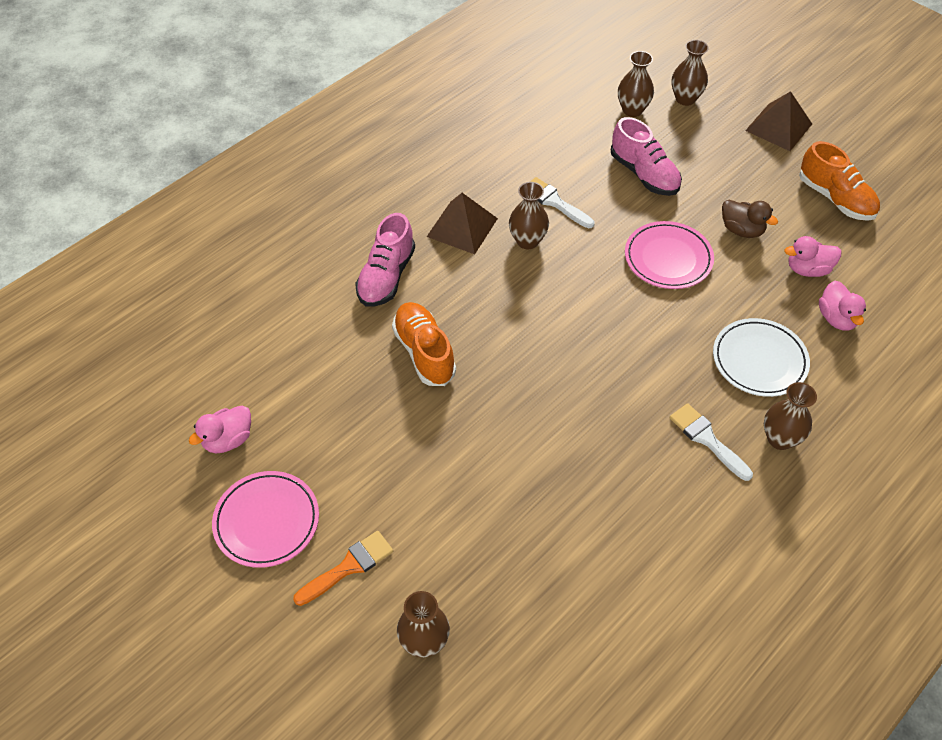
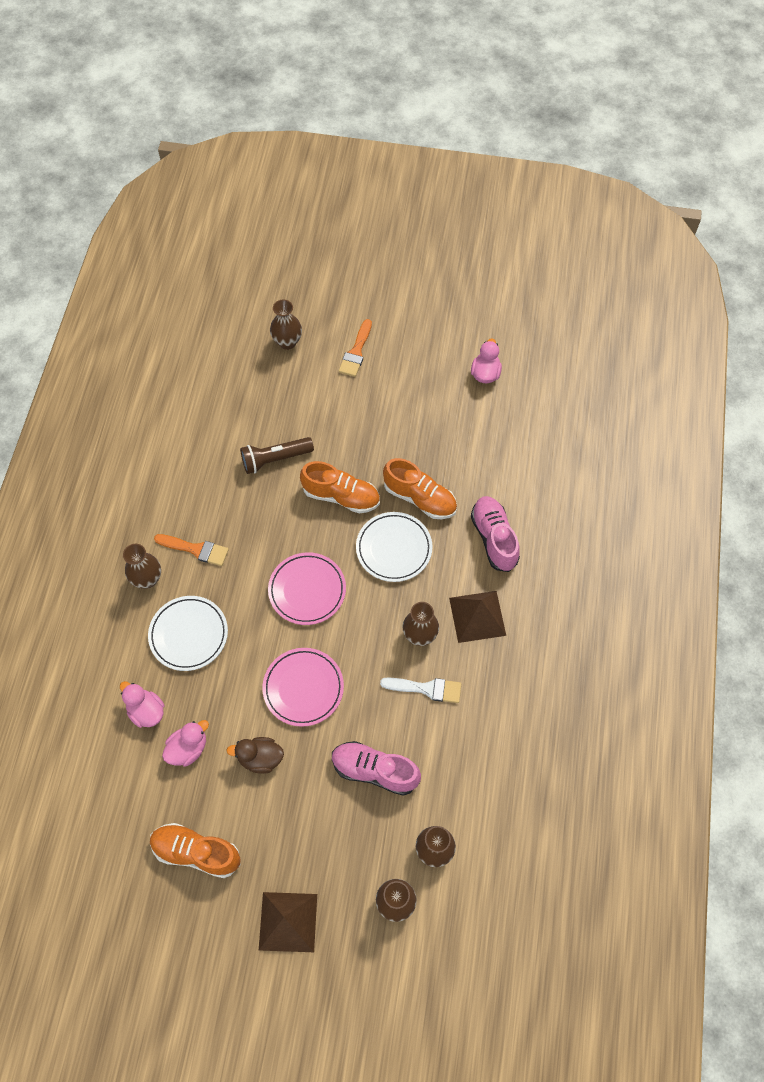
camera: 145 degrees right, 10 degrees up
pink plate [212,471,319,568] -> pink plate moved to [268,552,346,625]
white brush [670,403,753,481] -> orange brush [154,534,229,566]
none -> brown flashlight [240,437,314,474]
none -> orange shoe [300,461,380,513]
none -> white plate [356,512,433,582]

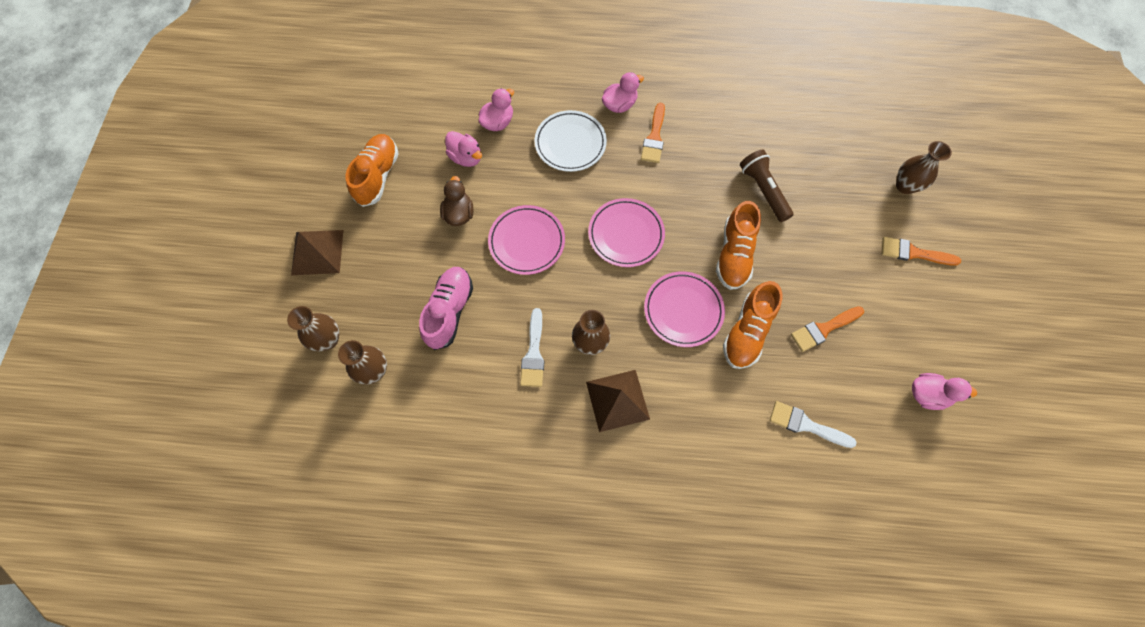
camera: 85 degrees right, 5 degrees up
brown vase [123,544,161,589] -> pink duck [602,72,644,113]
white plate [356,512,433,582] -> pink plate [644,271,725,347]
pink shoe [471,496,520,572] -> none
none -> white brush [770,401,857,448]
none -> orange brush [791,306,864,352]

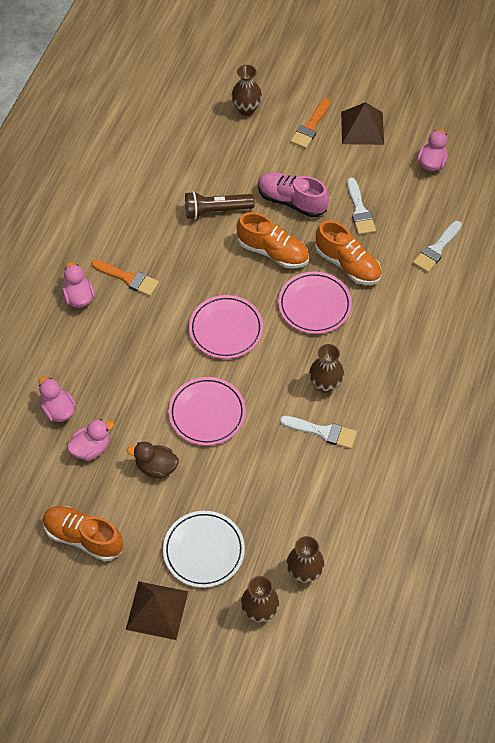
camera: 75 degrees left, 10 degrees down
pink shoe [419,267,473,350] -> pink shoe moved to [258,172,329,217]
white plate [534,110,607,172] -> white plate moved to [163,511,245,588]
brown pyramid [586,370,650,432] -> brown pyramid moved to [341,102,384,145]
orange brush [791,306,864,352] -> white brush [347,178,376,235]

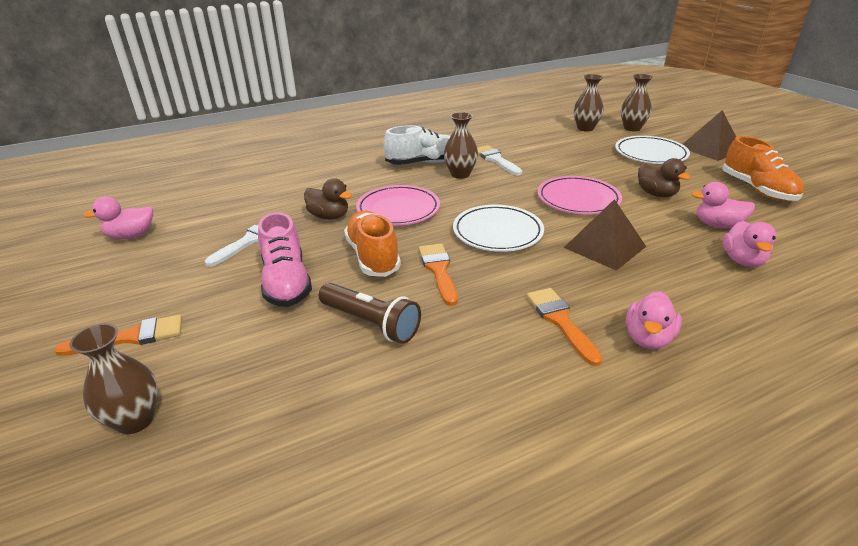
camera: 135 degrees left, 25 degrees down
pink plate [189,295,263,359] -> white plate [453,205,544,252]
orange shoe [315,220,381,285] -> brown duck [304,178,352,220]
brown pyramid [341,102,384,145] -> brown pyramid moved to [564,199,646,271]
white brush [413,221,462,273] -> none
none -> white shoe [384,125,450,165]
none -> orange brush [419,244,458,306]

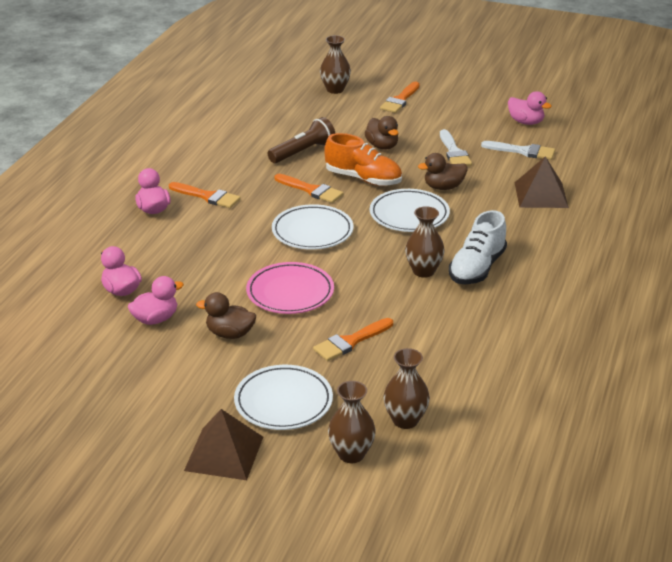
camera: 135 degrees right, 0 degrees up
pink duck [83,197,153,240] -> pink duck turned 105 degrees clockwise [508,91,552,125]
pink shoe [258,212,312,307] -> brown duck [365,116,399,150]
brown flashlight [319,283,421,344] -> brown flashlight turned 150 degrees clockwise [268,117,335,163]
pink plate [356,185,440,226] -> white plate [370,189,450,232]
white brush [477,145,522,175] -> white brush moved to [481,141,555,160]
brown pyramid [564,199,646,271] -> brown pyramid moved to [515,156,569,208]
orange shoe [722,136,804,201] -> none
none -> orange brush [313,318,393,361]

